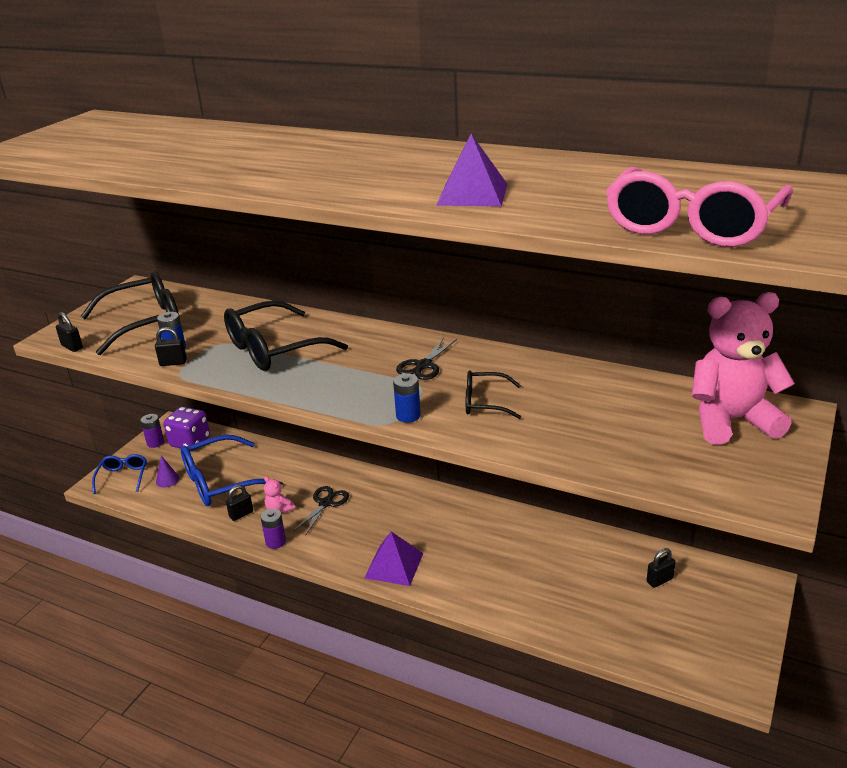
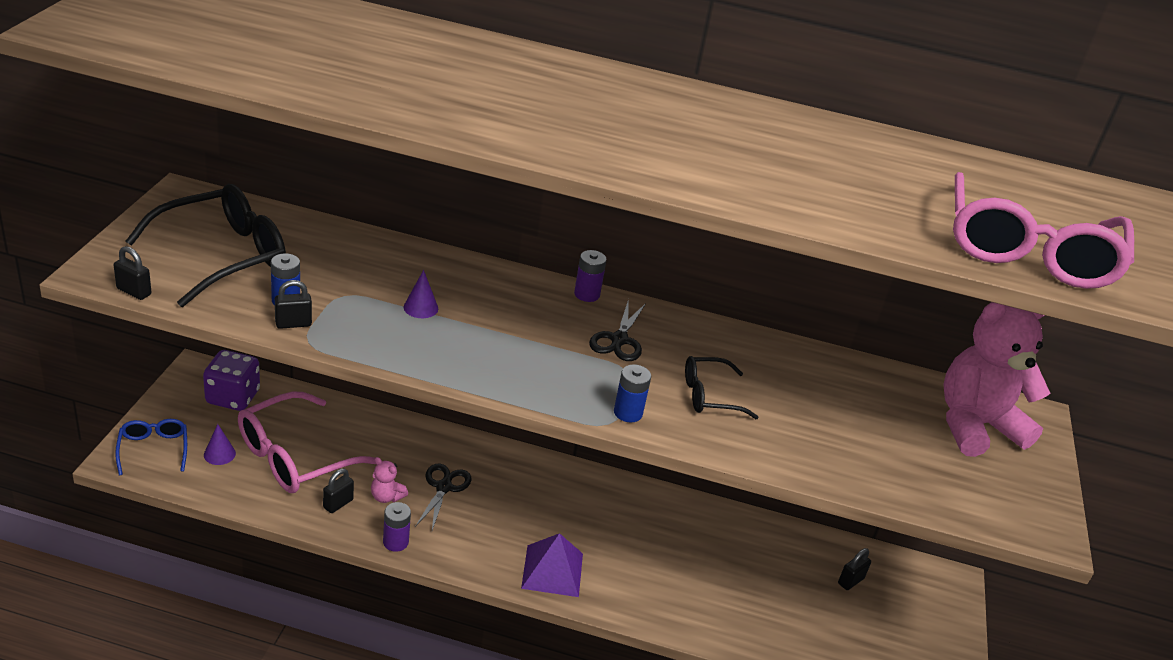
camera: 20 degrees left, 5 degrees up
purple battery [140,414,164,448] -> purple battery moved to [574,250,607,302]
blue glasses [181,435,281,506] -> pink glasses [238,392,376,493]
black glasses [224,301,348,371] -> purple cone [404,270,438,318]
purple pyramid [436,134,508,206] -> none

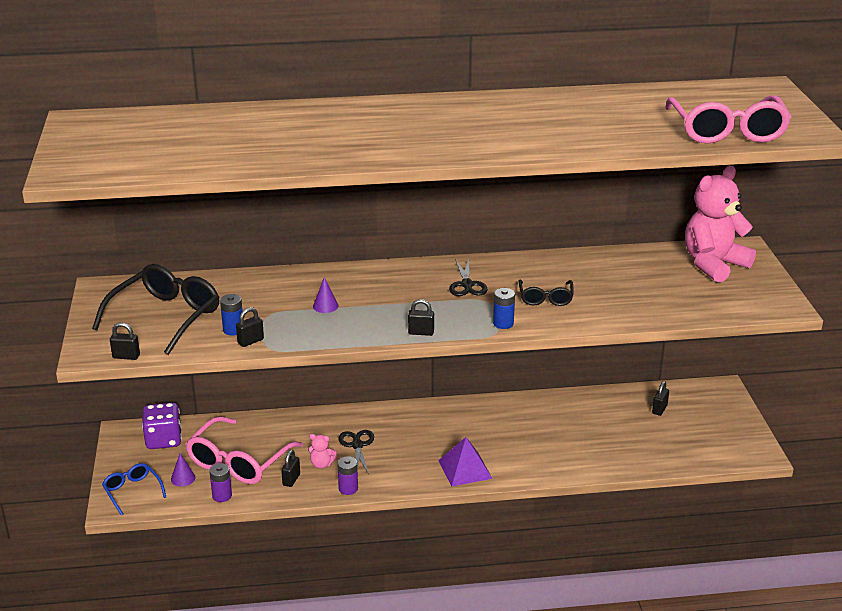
camera: 15 degrees left, 5 degrees down
purple battery [574,250,607,302] -> purple battery moved to [209,463,232,502]
black glasses [685,356,758,419] -> black glasses turned 60 degrees counterclockwise [518,279,573,306]
none -> black padlock [408,299,434,336]

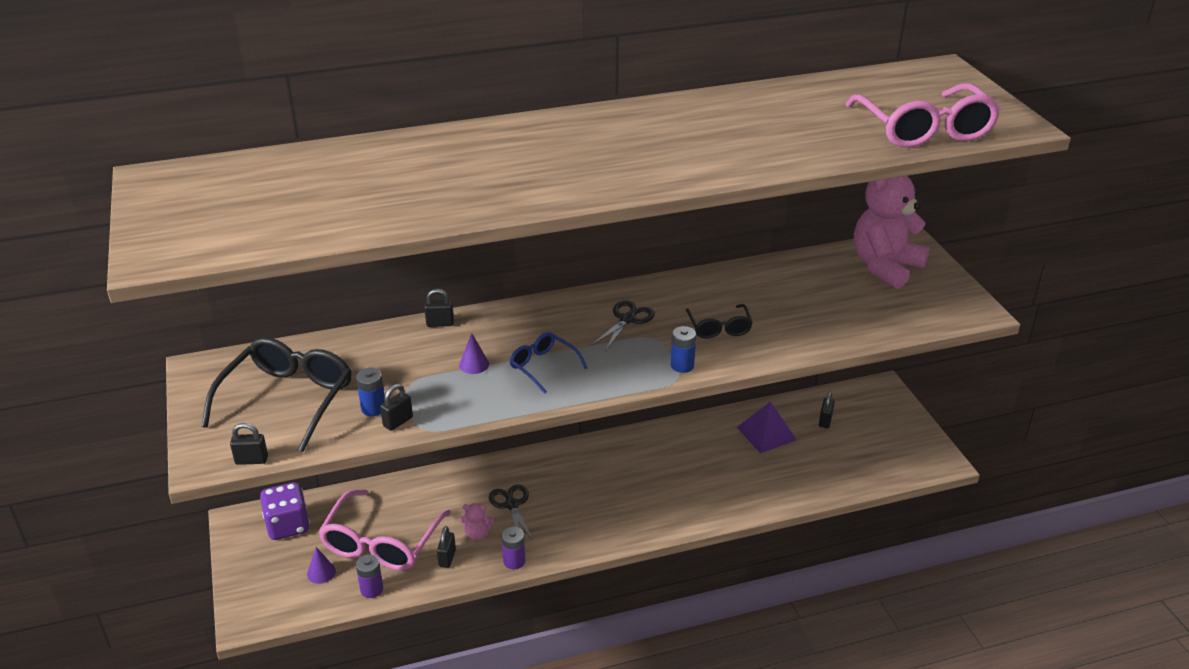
camera: 10 degrees left, 5 degrees up
blue glasses [102,463,166,515] -> blue glasses moved to [510,332,587,394]
black padlock [408,299,434,336] -> black padlock moved to [424,289,454,327]
purple pyramid [438,437,493,487] -> purple pyramid moved to [737,402,797,453]
black scissors [449,258,488,296] -> black scissors turned 135 degrees counterclockwise [591,300,655,351]

